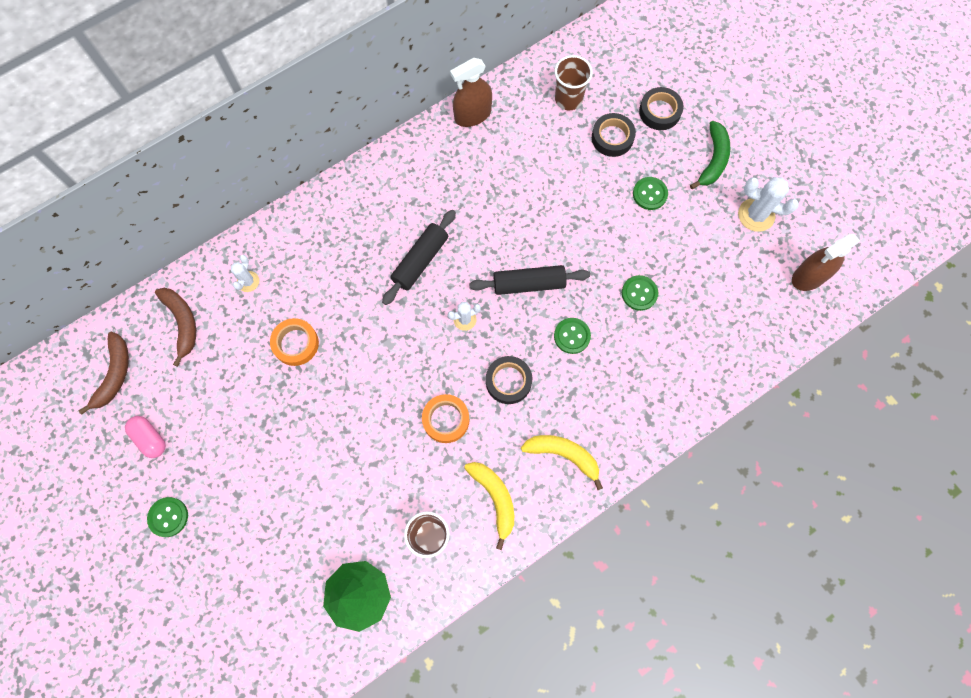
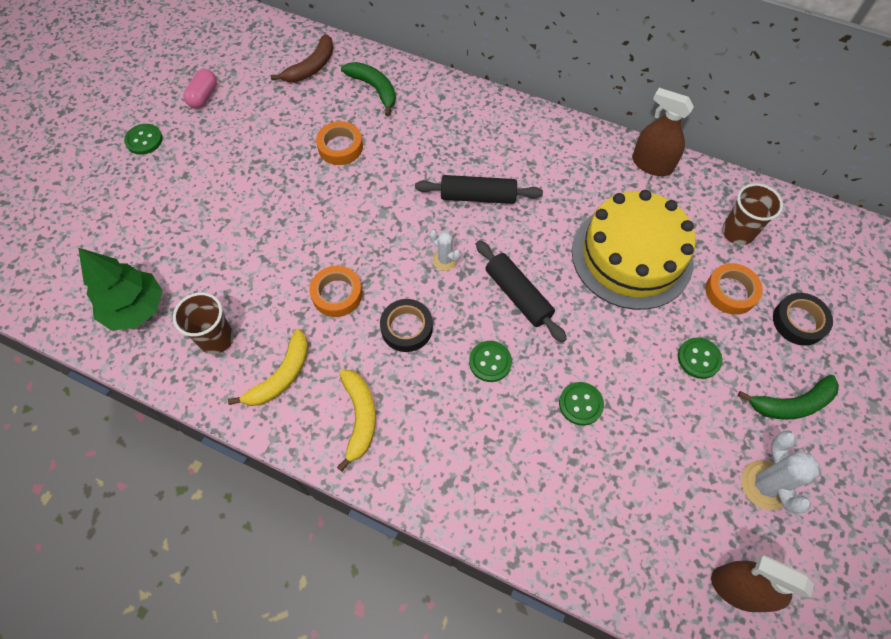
camera: 60 degrees right, 10 degrees down
brown banana [79,331,129,415] -> none
white cactus [231,255,259,292] -> green banana [341,62,396,116]
black tape [592,113,636,157] -> orange tape [706,263,763,315]
none -> yellow cake [572,190,696,310]

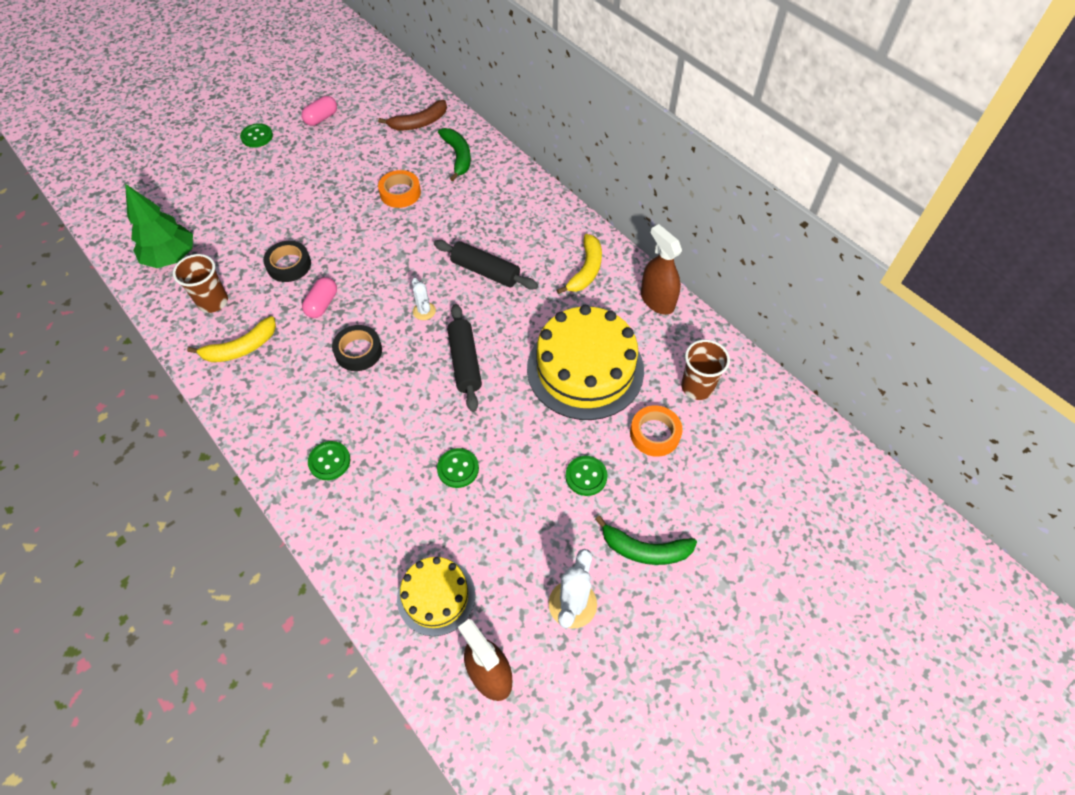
camera: 25 degrees right, 5 degrees down
orange tape [309,266,362,317] -> pink capsule [302,277,337,318]
yellow banana [337,370,376,472] -> yellow banana moved to [557,234,602,294]
green button [469,341,512,382] -> green button moved to [308,441,350,480]
black tape [773,293,833,346] -> black tape moved to [263,241,311,282]
none -> yellow cake [397,557,475,636]

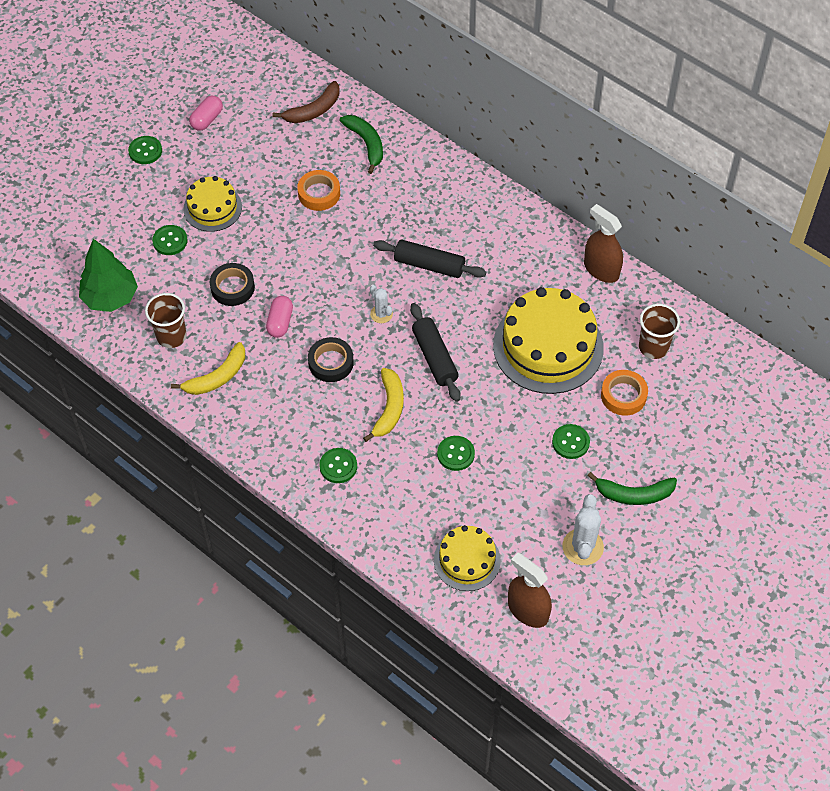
camera: 10 degrees left, 0 degrees up
yellow banana [557,234,602,294] -> yellow banana moved to [363,368,404,442]
none -> green button [152,225,188,255]
none -> yellow cake [183,176,242,232]

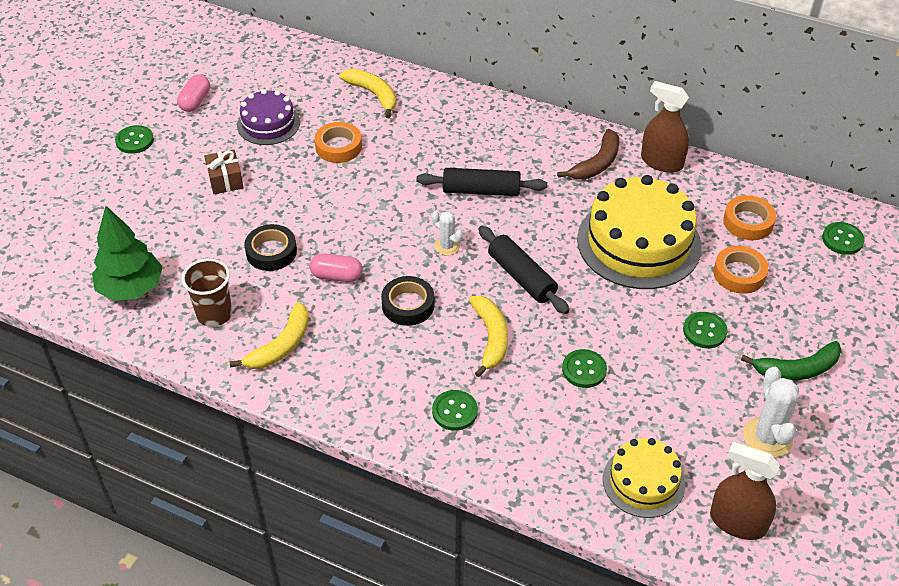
camera: 15 degrees left, 10 degrees down
green button [152,225,188,255] -> green button moved to [822,222,865,255]
yellow cake [183,176,242,232] -> brown gift [204,149,244,194]
pink capsule [266,296,293,338] -> pink capsule turned 75 degrees counterclockwise [309,253,363,282]
brown banana [272,81,339,123] -> brown banana moved to [557,129,619,180]
green banana [339,115,383,174] -> yellow banana [339,69,396,118]
brown cup [639,304,680,359] -> orange tape [723,195,776,240]
none -> purple cake [237,89,300,145]

